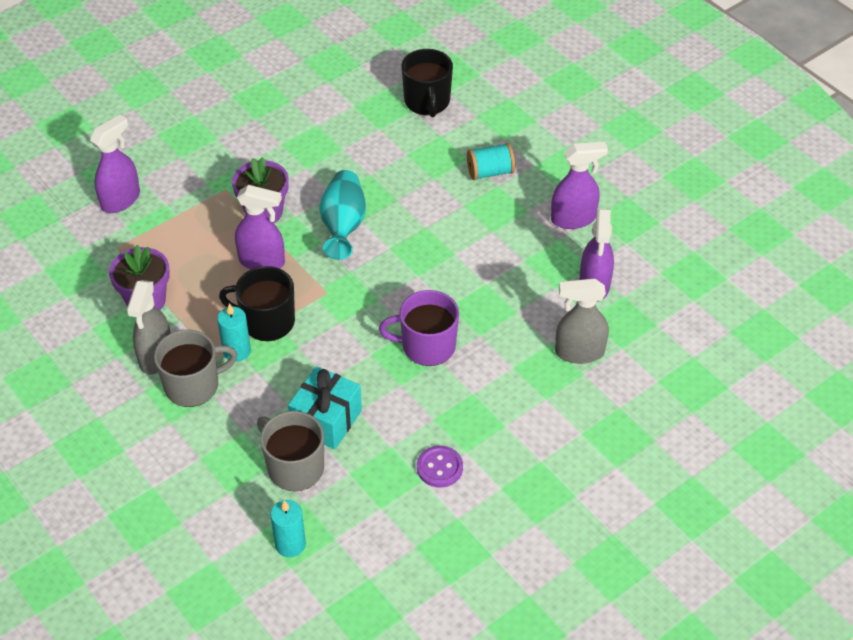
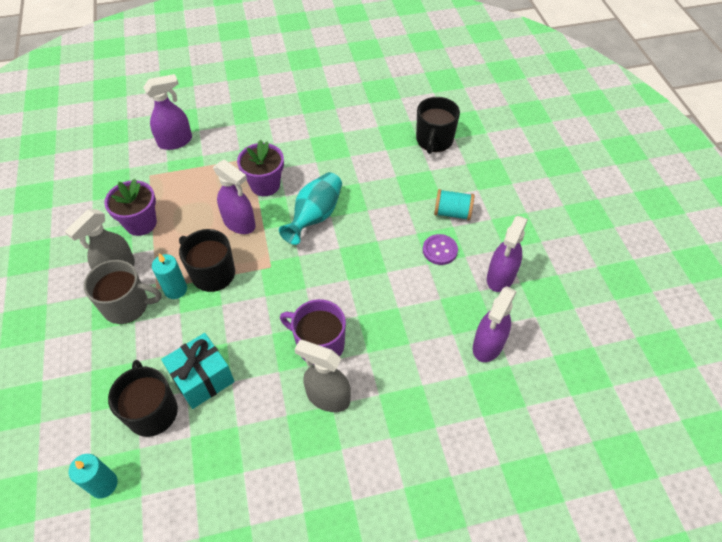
camera: 25 degrees right, 5 degrees up
grey mug [257,411,324,491] -> black mug [108,360,178,437]
purple button [417,445,463,487] -> purple button moved to [423,234,458,265]
purple spray bottle [551,142,608,229] -> purple spray bottle turned 105 degrees clockwise [487,216,528,292]
grey spray bottle [555,279,609,364] -> grey spray bottle moved to [294,340,351,412]

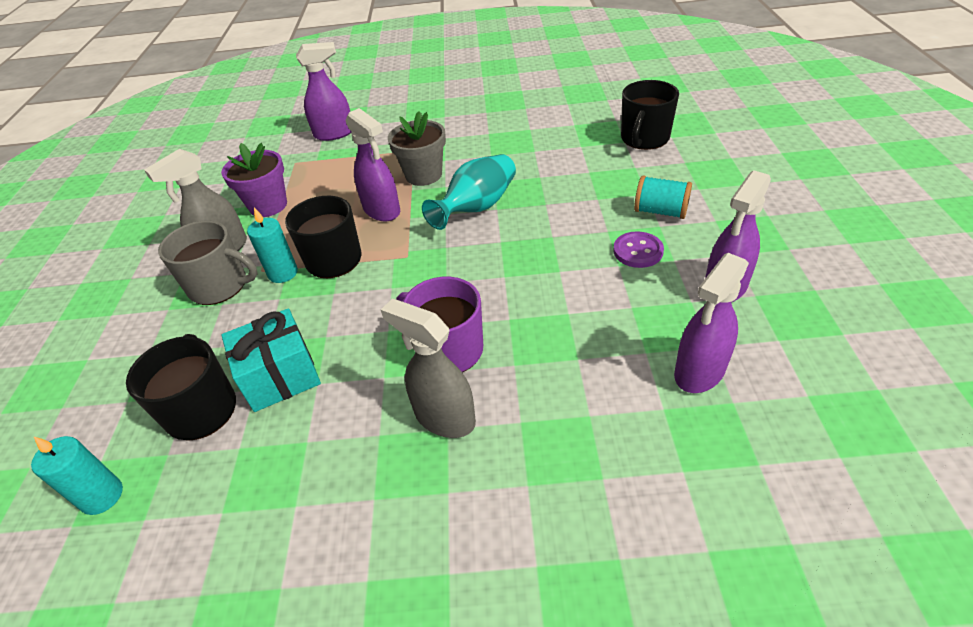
camera: 15 degrees right, 10 degrees down
purple flower pot [237,140,284,196] -> grey flower pot [388,111,446,186]

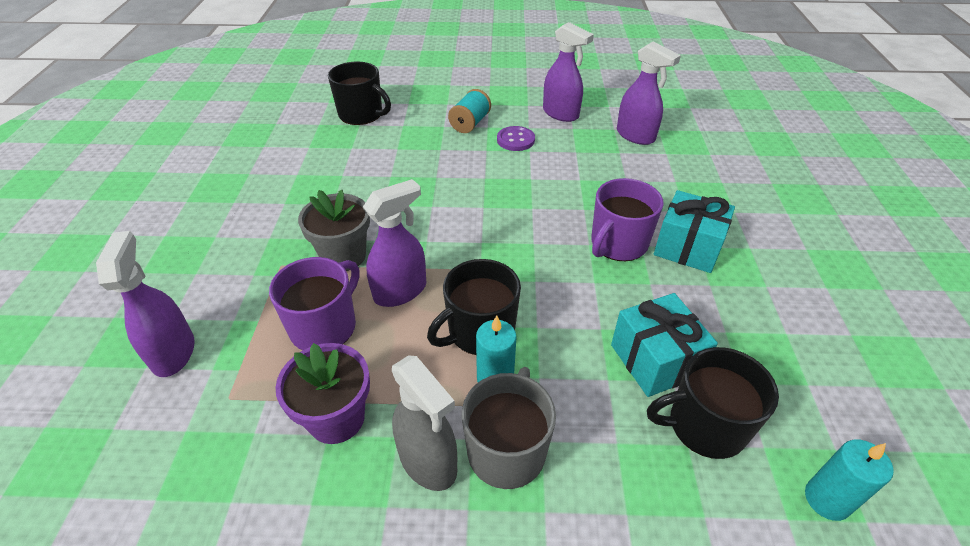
camera: 90 degrees left, 0 degrees up
grey spray bottle [381,299,476,438] -> turquoise gift [654,190,735,273]
turquoise vase [422,154,516,230] -> none
none -> purple mug [269,257,360,350]

